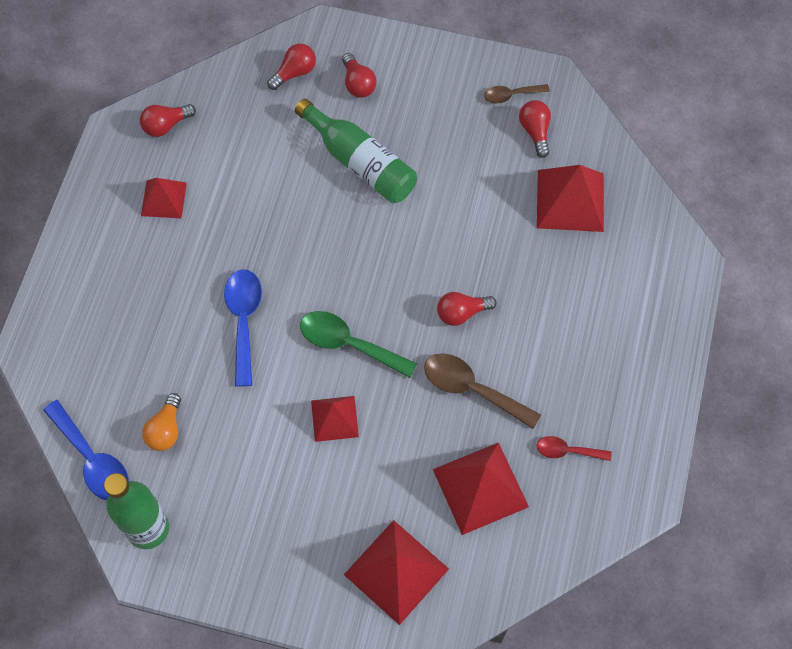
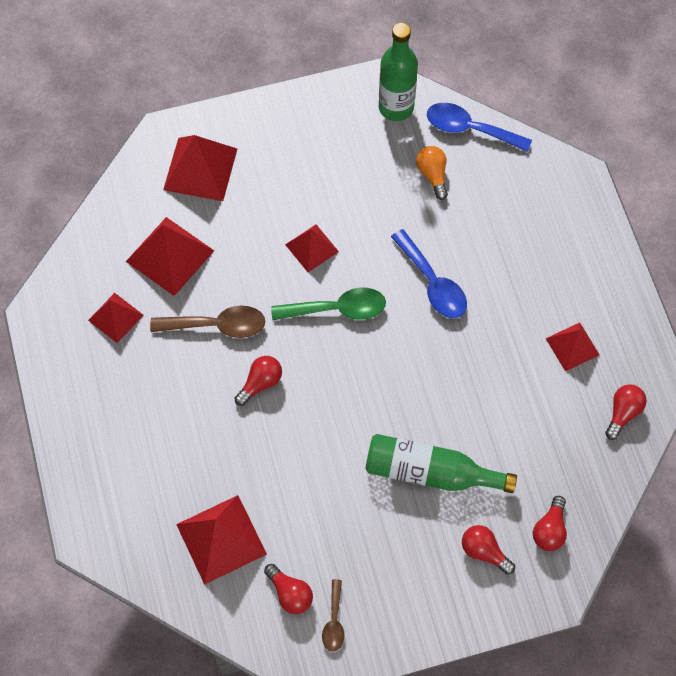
camera: 150 degrees right, 0 degrees up
brown spoon [484,84,550,104] -> brown spoon turned 135 degrees clockwise [322,579,345,652]
red spoon [537,436,612,461] -> red pyramid [88,293,143,343]

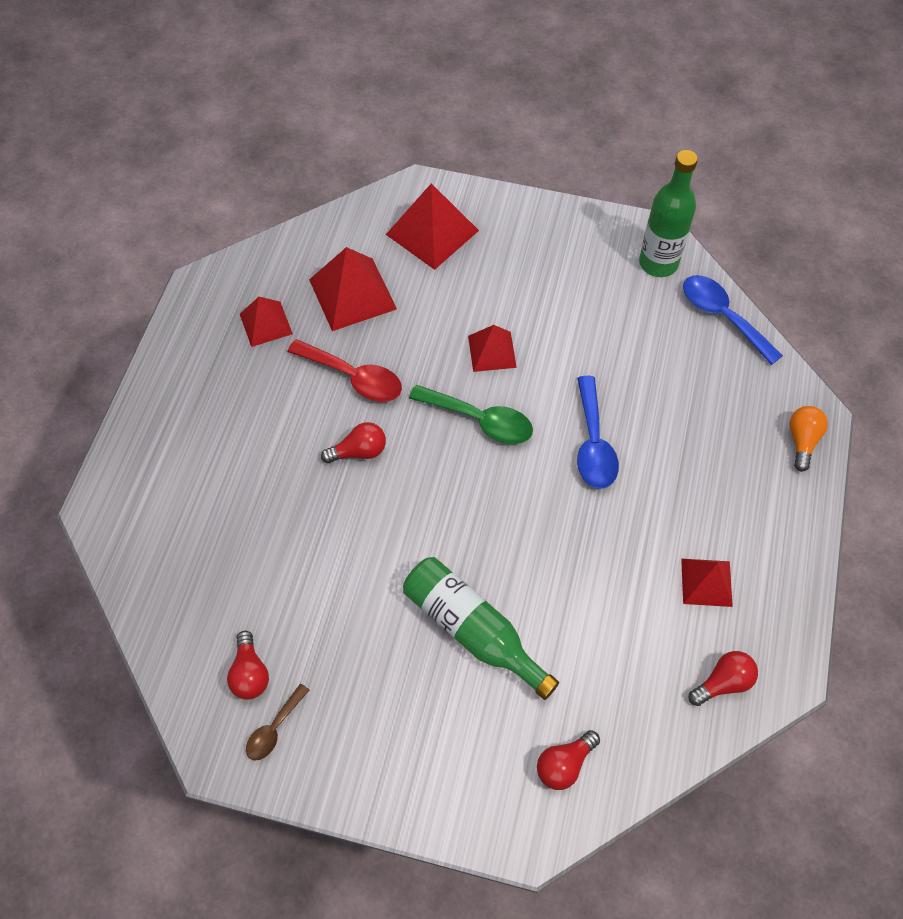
camera: 30 degrees right, 5 degrees down
brown spoon [150,306,266,338] -> red spoon [287,339,402,402]
red pyramid [176,495,267,585] -> none
orange light bulb [416,146,448,200] -> orange light bulb moved to [789,406,828,472]
red light bulb [462,525,515,575] -> none

